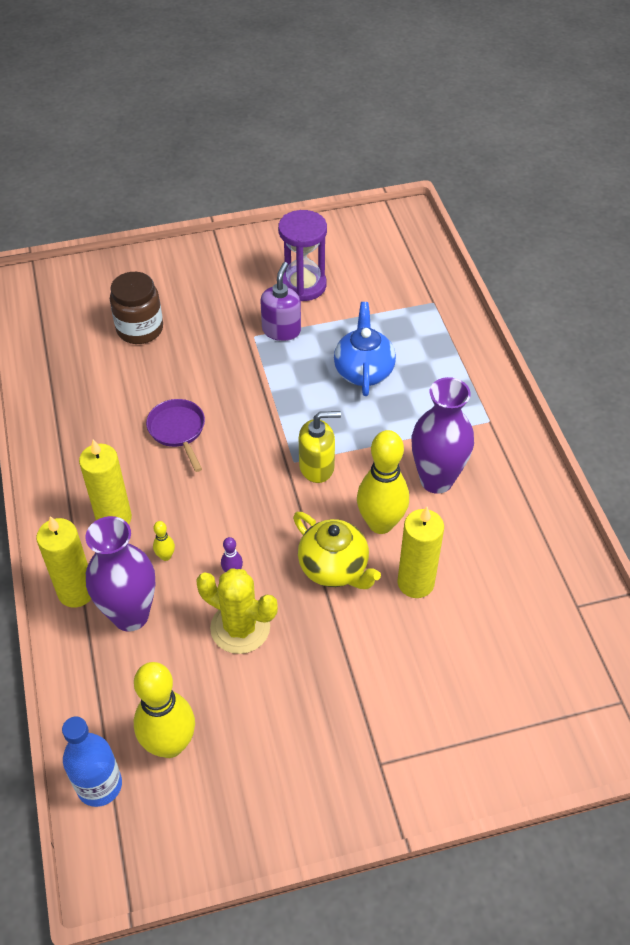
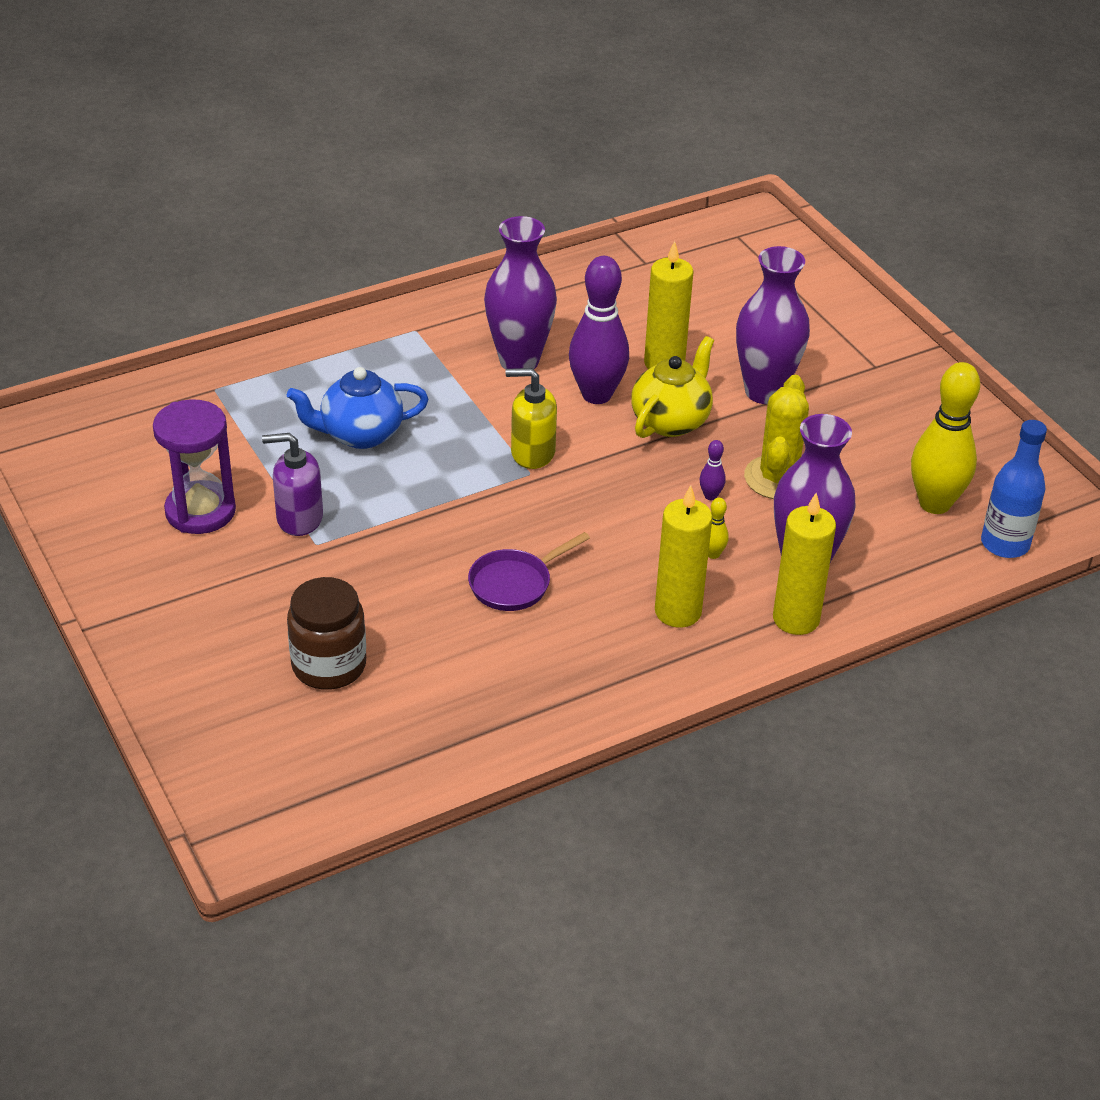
camera: 105 degrees left, 10 degrees down
yellow soap dispenser [299,411,341,483] -> yellow soap dispenser turned 60 degrees counterclockwise [505,368,557,469]
yellow bowling pin [357,430,409,534] -> purple bowling pin [569,256,629,404]
none -> purple vase [736,246,810,404]

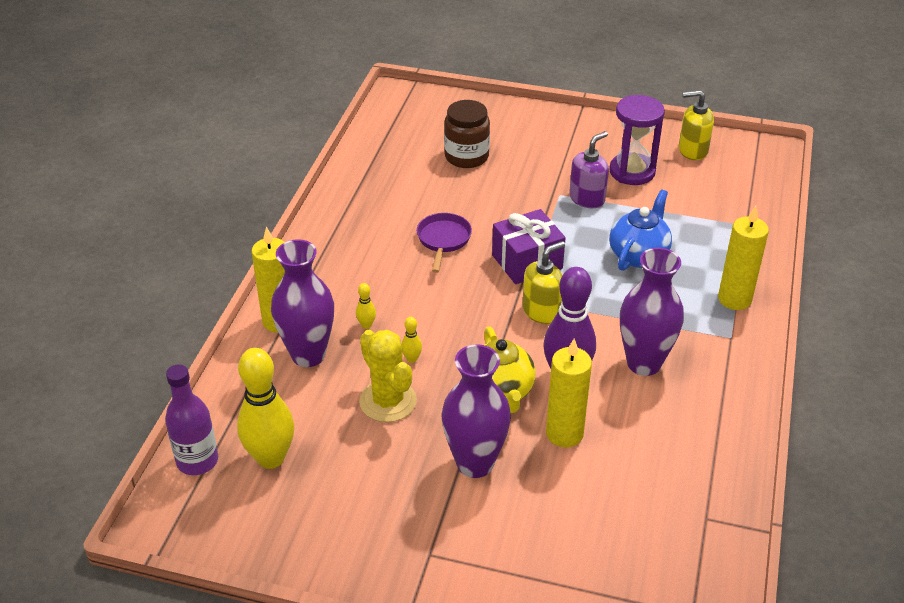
camera: 135 degrees right, 0 degrees up
yellow candle [655,485,712,628] -> yellow candle moved to [718,206,769,310]
purple bowling pin [700,440,726,500] -> yellow bowling pin [401,317,422,363]
blue bottle [981,420,1047,558] -> purple bottle [165,365,218,475]
none -> purple gift [492,209,566,284]
none -> yellow soap dispenser [679,90,714,160]

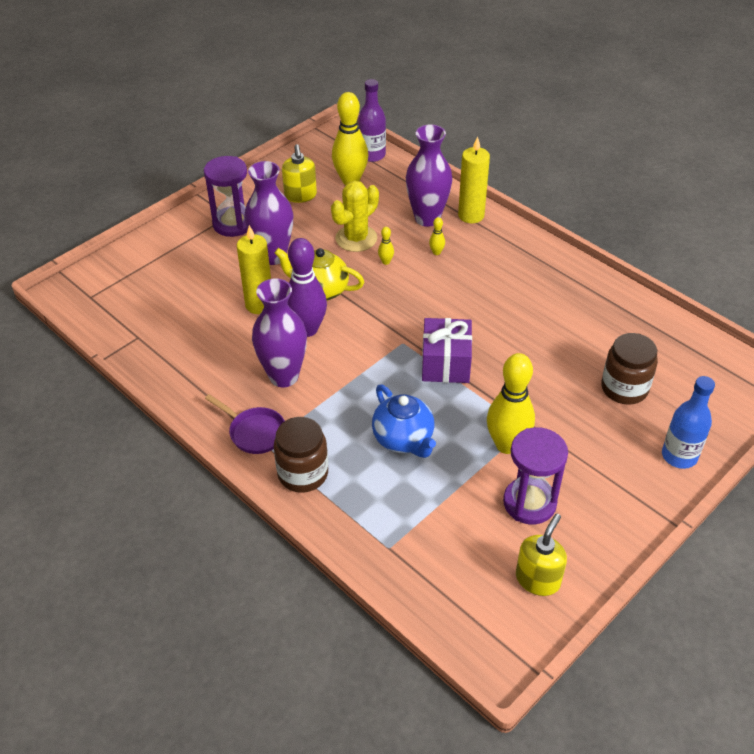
camera: 120 degrees right, 5 degrees up
yellow cactus [359,330,417,422] -> yellow cactus turned 45 degrees counterclockwise [331,180,379,252]
purple pan [417,213,472,273] -> purple pan moved to [205,394,285,454]
yellow soap dispenser [522,241,565,324] -> yellow soap dispenser moved to [282,144,317,203]
purple soap dispenser [569,131,609,208] -> yellow bowling pin [487,353,535,454]
yellow candle [718,206,769,310] -> brown jar [274,417,328,492]
none -> purple hourglass [204,156,248,237]
none -> blue bottle [662,376,715,469]

